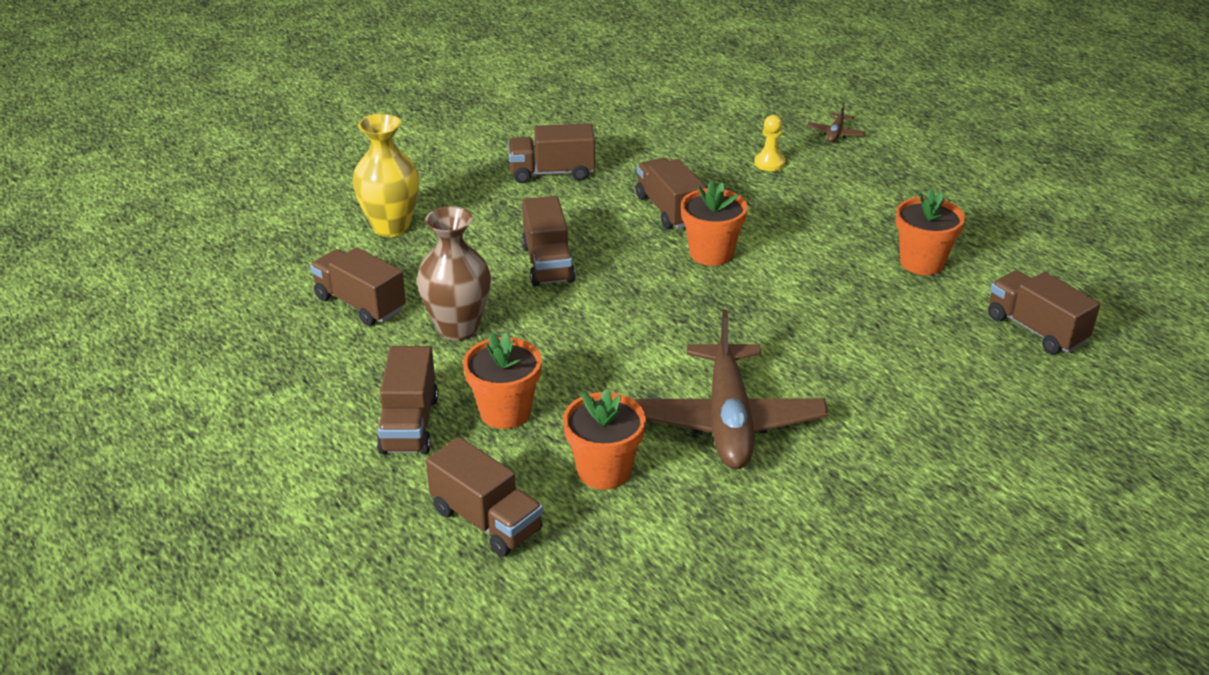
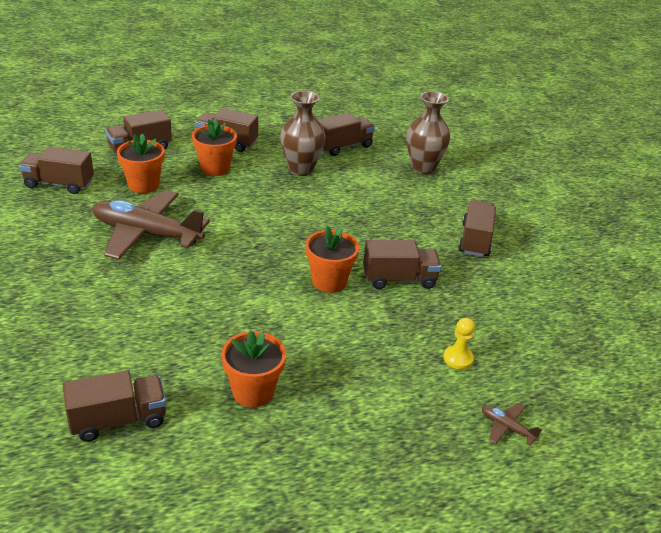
camera: 105 degrees right, 0 degrees up
yellow vase [352,114,419,237] -> brown vase [406,91,450,174]
brown truck [522,196,575,286] -> brown truck moved to [19,147,94,194]

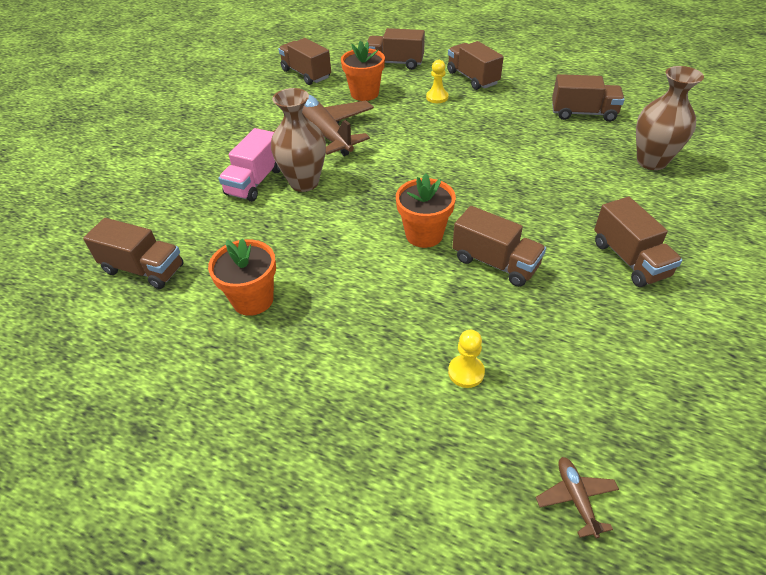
camera: 45 degrees right, 10 degrees up
orange flower pot [192,118,237,176] -> yellow pawn [426,60,449,103]
brown vase [280,91,325,176] -> brown vase moved to [271,88,326,192]
brown truck [458,200,496,257] -> brown truck turned 105 degrees clockwise [594,197,682,287]
brown plane [482,403,542,446] -> brown plane moved to [536,457,619,538]
none -> pink truck [218,128,281,202]

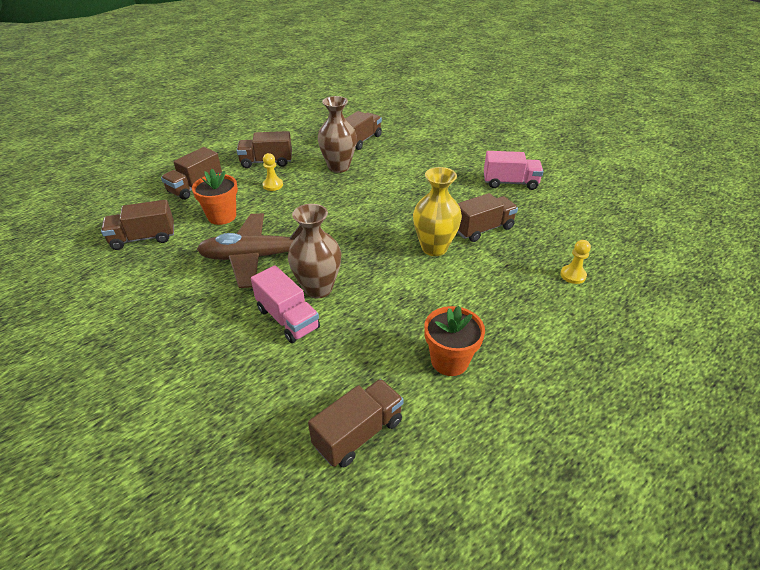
camera: 65 degrees left, 5 degrees down
orange flower pot [396,174,456,248] -> yellow vase [413,167,462,256]
brown plane [536,457,619,538] -> none
brown truck [594,197,682,287] -> pink truck [484,151,543,190]
brown vase [636,66,704,170] -> brown vase moved to [318,96,357,173]

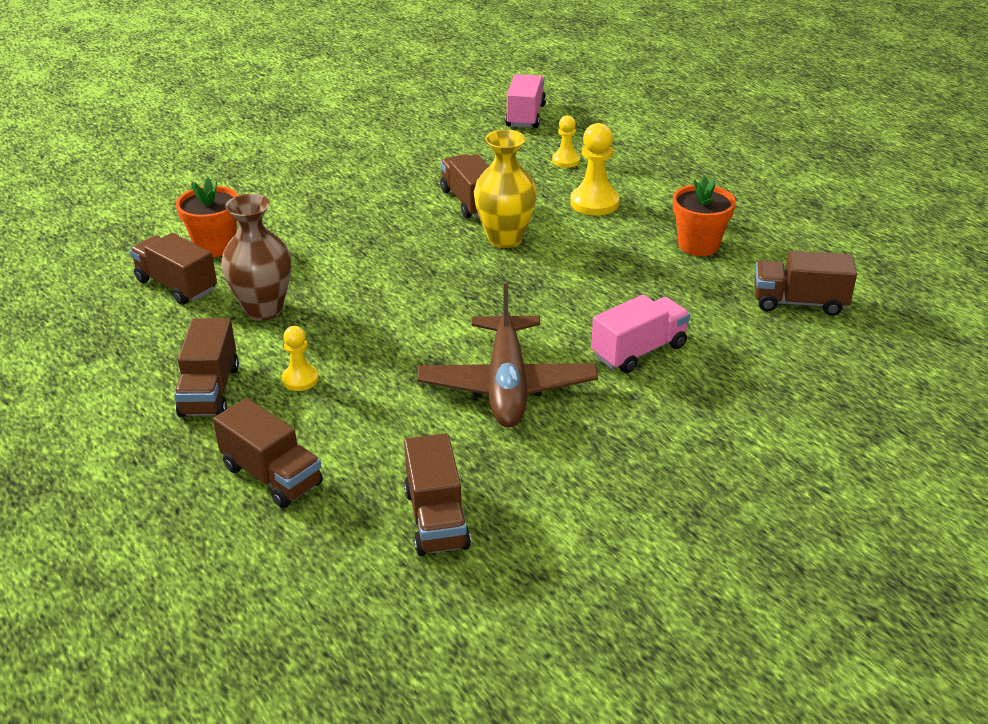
camera: 85 degrees left, 5 degrees down
orange flower pot [192,169,238,225] -> orange flower pot moved to [176,178,238,257]
brown vase [288,204,341,298] -> none
brown truck [308,379,404,467] -> brown truck turned 45 degrees counterclockwise [754,251,857,316]
pink truck [484,151,543,190] -> pink truck moved to [505,74,546,128]
none -> yellow pawn [570,123,620,216]

